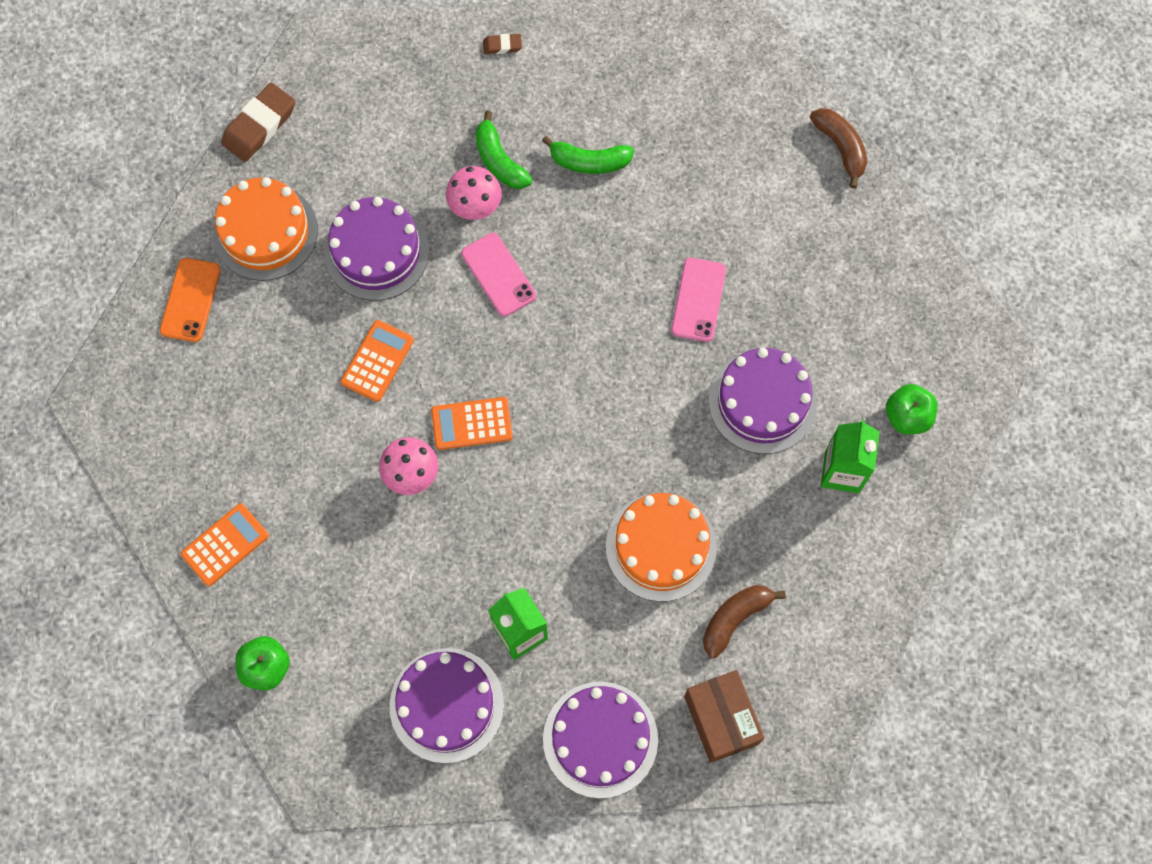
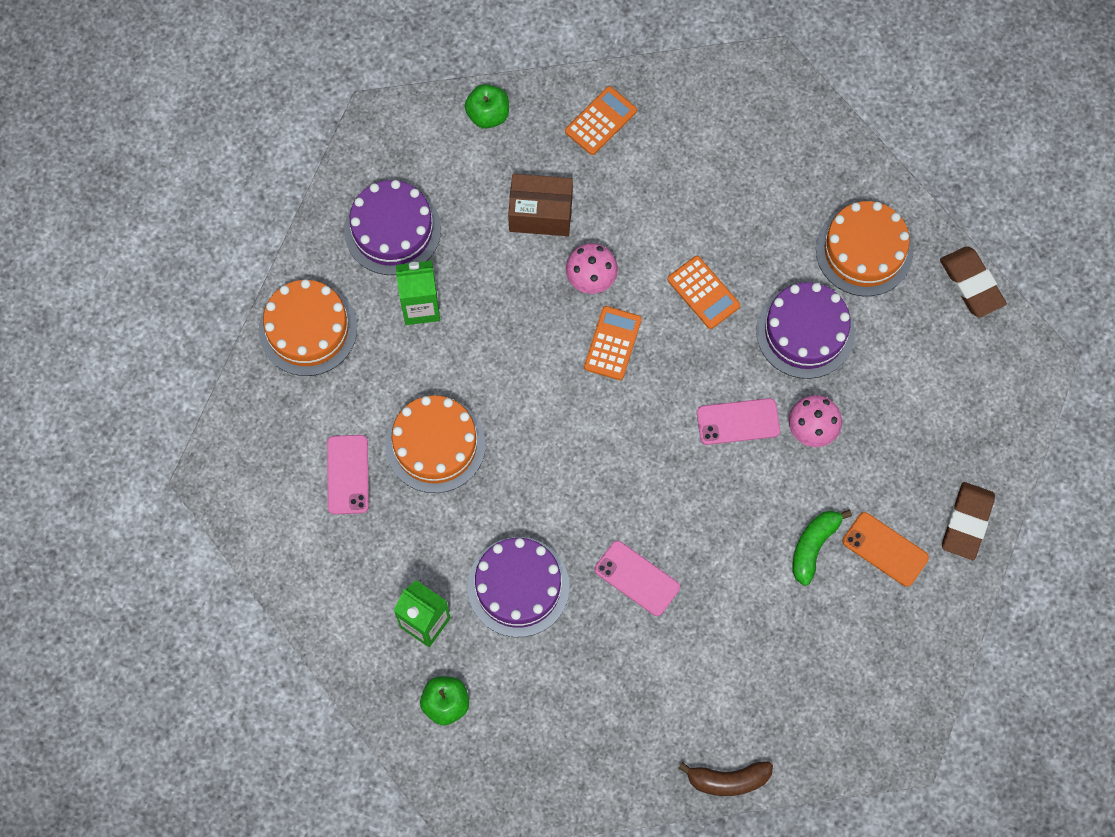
camera: 115 degrees right, 0 degrees up
orange phone [160,258,221,342] -> orange phone moved to [843,512,929,587]
orange calculator [181,503,269,586] -> orange calculator turned 120 degrees counterclockwise [565,86,637,155]
green banana [475,111,532,189] -> none
brown eraser [483,34,522,54] -> brown eraser [942,482,995,560], size x2.02
purple cake [543,682,658,798] -> orange cake [259,279,357,376]
brown box [684,670,765,763] -> brown box moved to [508,174,573,236]
brown banana [703,585,786,658] -> pink phone [327,435,369,514]

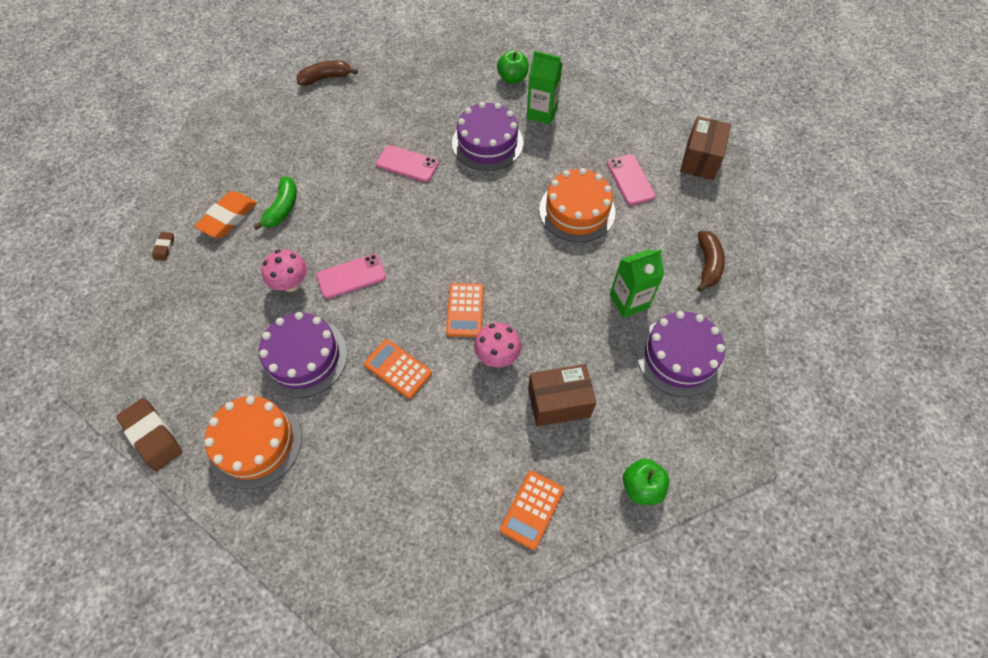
camera: 165 degrees right, 10 degrees down
orange cake [259,279,357,376] -> brown banana [697,231,725,292]
orange phone [843,512,929,587] -> orange eraser [195,191,257,238]
brown eraser [942,482,995,560] -> brown eraser [152,232,174,261], size x0.50
none -> brown box [680,116,731,180]

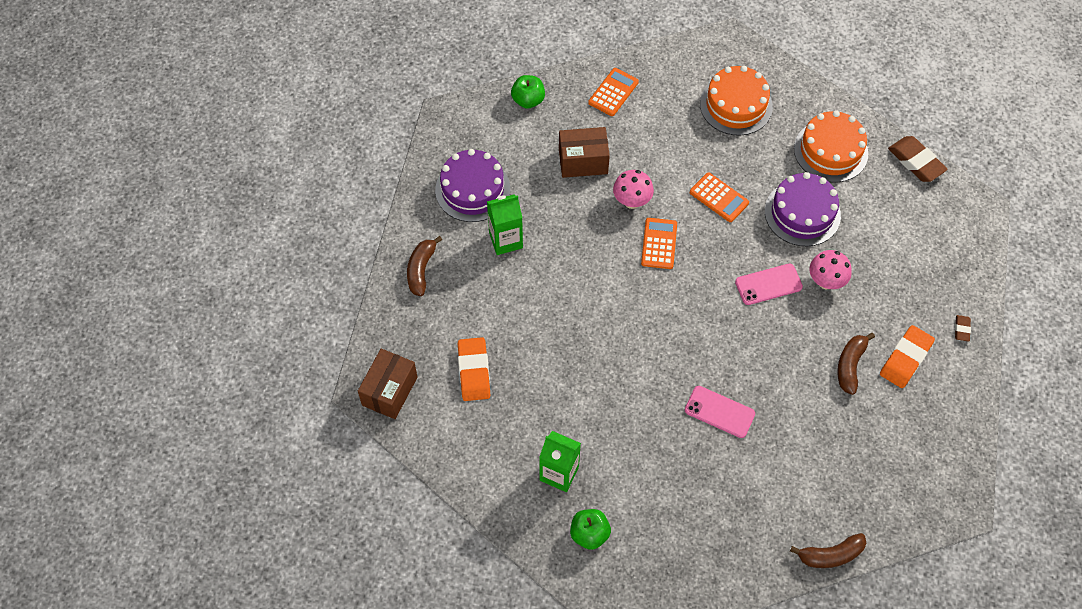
camera: 175 degrees left, 0 degrees up
green banana [253,176,297,230] -> brown banana [837,333,875,395]
purple cake [452,102,523,171] -> none
orange cake [539,168,616,242] -> orange cake moved to [700,66,773,136]
pink phone [607,154,655,205] -> orange eraser [458,337,490,401]

